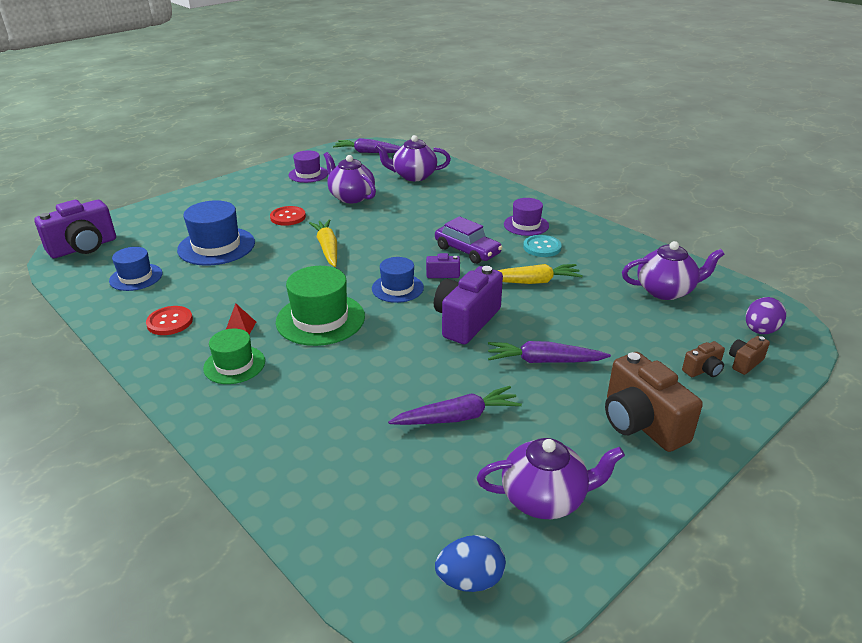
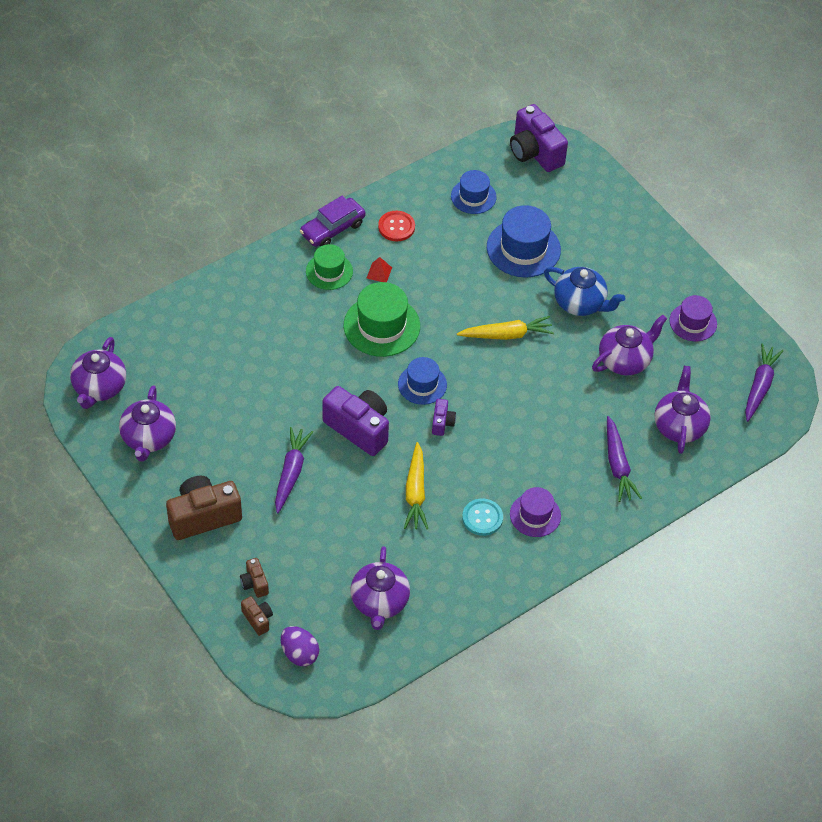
camera: 95 degrees right, 20 degrees up
red button [270,206,306,226] -> blue teapot [544,267,625,316]
purple carrot [388,386,522,425] -> purple carrot moved to [607,416,642,502]
purple car [435,216,503,264] -> purple car moved to [300,196,365,247]
blue egg [435,535,506,592] -> purple teapot [70,337,126,409]

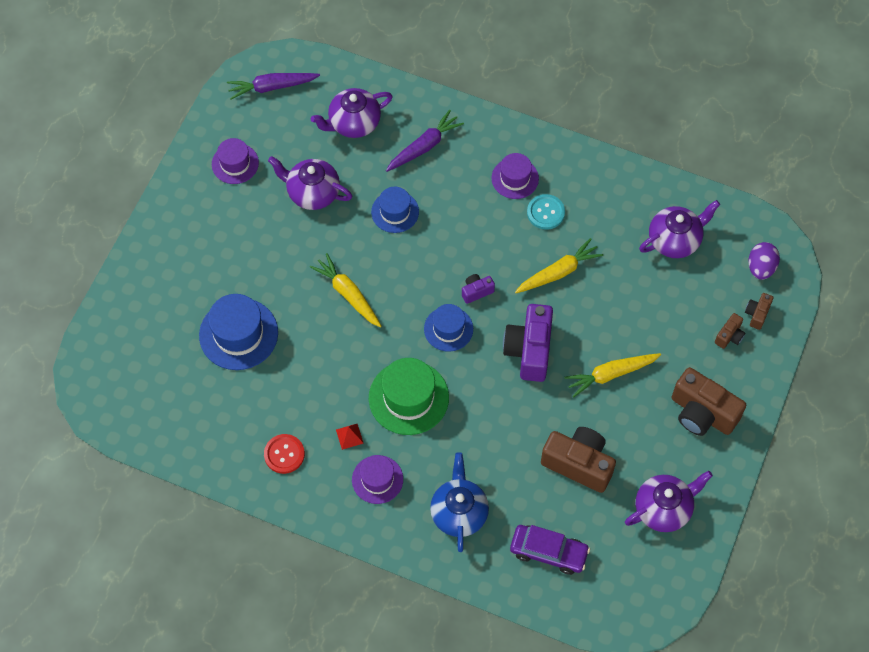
camera: 120 degrees left, 10 degrees up
purple teapot [70,337,126,409] -> none
purple carrot [275,427,313,514] -> yellow carrot [564,353,661,397]
purple car [300,196,365,247] -> purple car moved to [510,525,590,575]
green hat [306,244,353,290] -> purple hat [352,455,403,504]
blue hat [451,170,496,214] -> blue hat moved to [371,187,419,233]
purple camera [510,104,568,172] -> none
blue teapot [544,267,625,316] -> blue teapot moved to [430,452,489,552]
none -> brown camera [541,427,616,493]

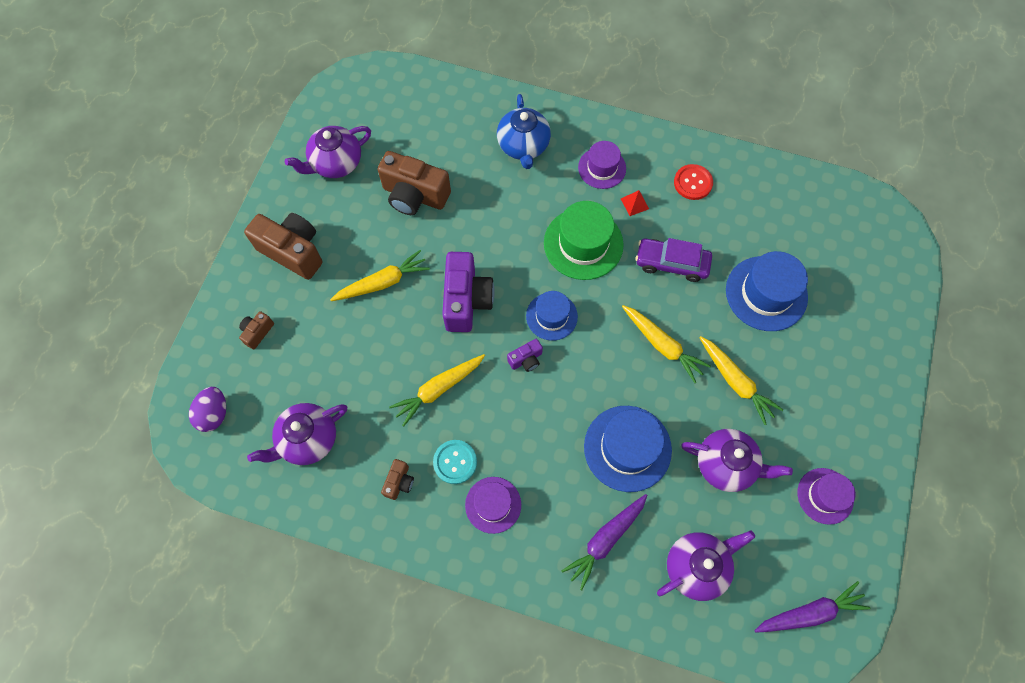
camera: 175 degrees right, 5 degrees up
blue hat [371,187,419,233] -> blue hat [584,406,672,492], size x1.60
purple car [510,525,590,575] -> purple car moved to [636,238,712,282]
brown camera [745,293,773,330] -> brown camera moved to [381,459,414,500]
none -> yellow carrot [699,336,783,425]

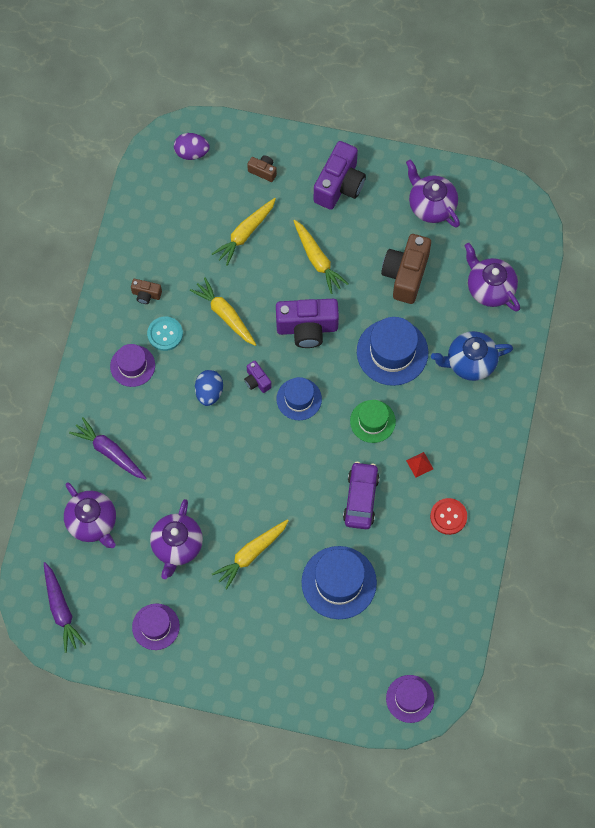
camera: 85 degrees right, 0 degrees up
brown camera [244,213,322,280] -> purple camera [314,141,366,210]
purple teapot [247,403,347,465] -> purple teapot moved to [464,243,520,311]
green hat [544,201,624,280] -> green hat [350,400,396,443], size x0.63
purple hat [578,141,626,189] -> purple hat moved to [386,675,434,723]
blue hat [584,406,672,492] -> blue hat moved to [357,317,428,386]
yellow carrot [622,305,711,383] -> yellow carrot moved to [212,198,276,266]
none -> blue egg [195,370,223,406]

